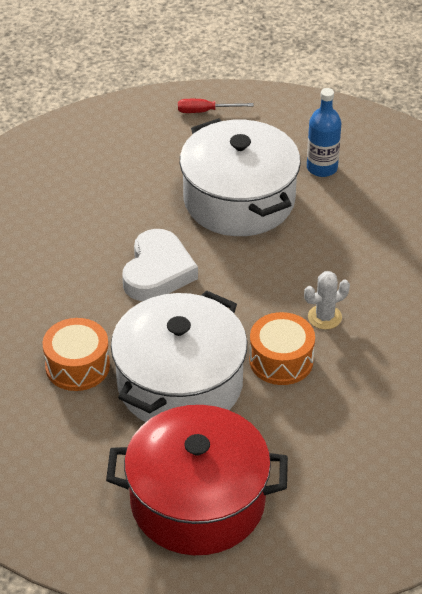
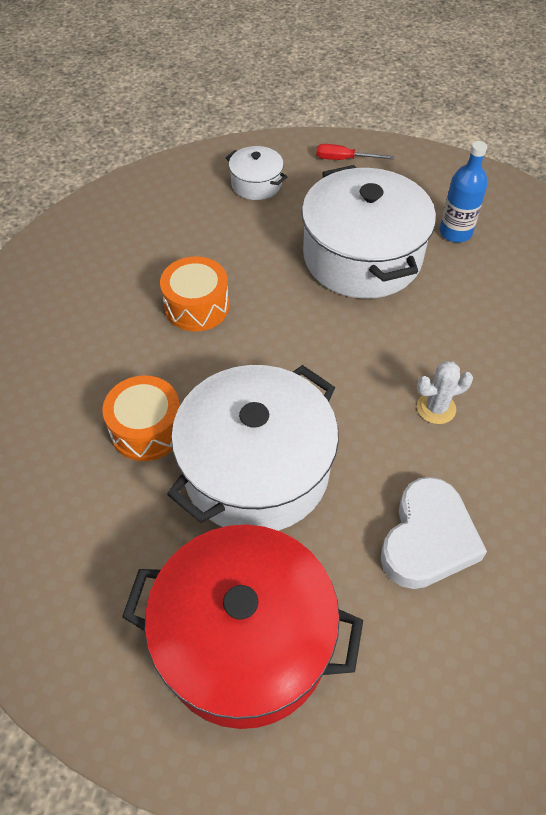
camera: 10 degrees right, 10 degrees up
white heart [122,229,198,301] -> white heart moved to [381,477,487,589]
orange drum [249,312,315,385] -> orange drum moved to [160,256,229,331]
none -> white pot [226,146,287,200]

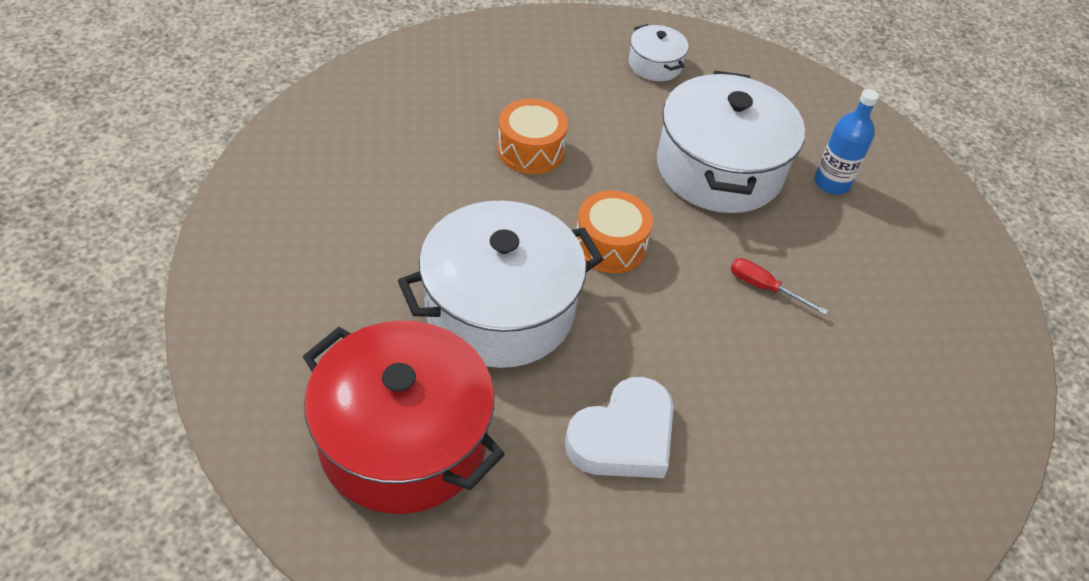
camera: 20 degrees right, 5 degrees down
orange drum [103,375,180,461] -> orange drum moved to [576,190,653,273]
red screwdriver [316,144,394,160] -> red screwdriver moved to [731,258,828,315]
white cactus [417,361,473,424] -> none

